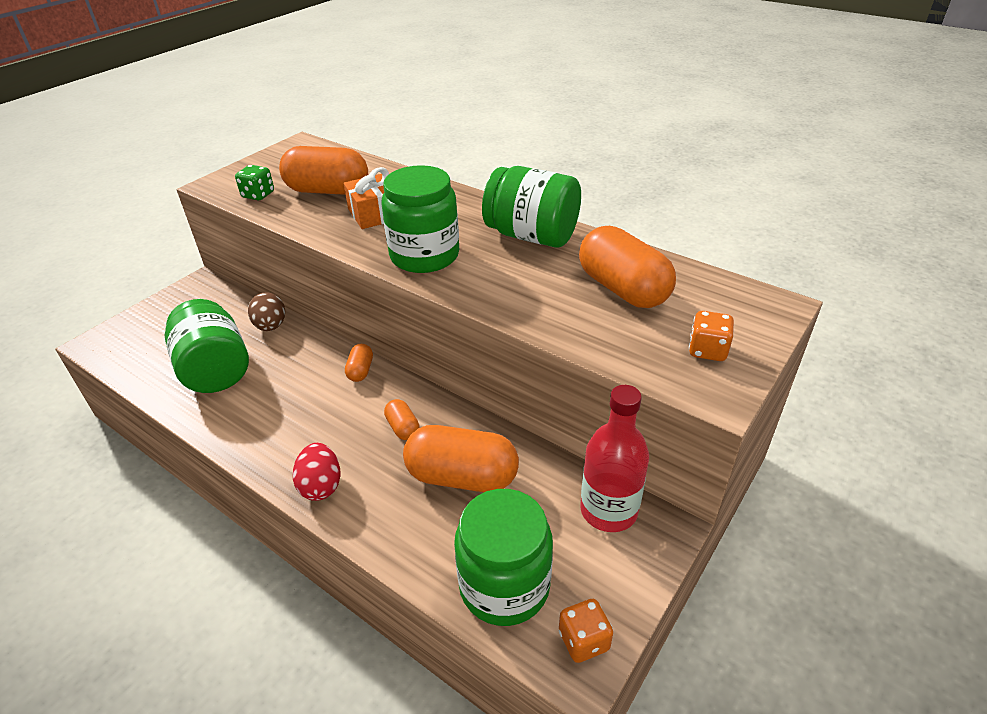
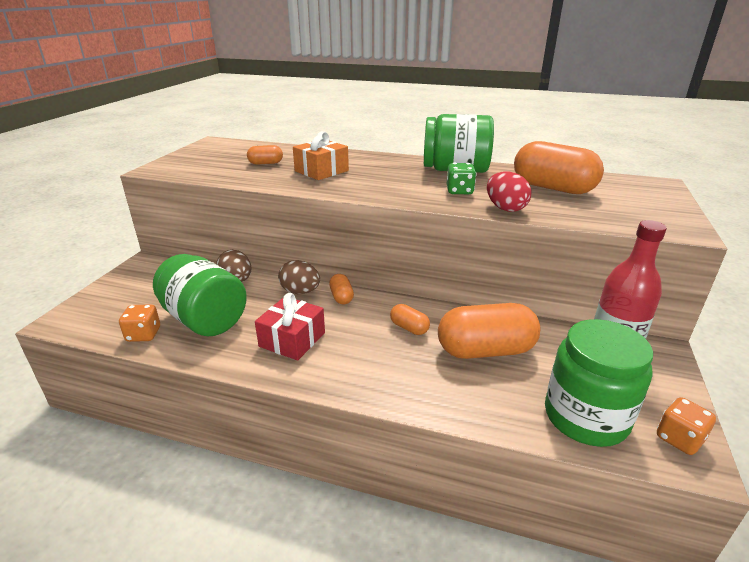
camera: 20 degrees left, 10 degrees down
green dice [235,165,274,200] -> green dice moved to [447,162,476,194]
orange capsule [279,146,368,195] -> orange capsule [247,145,283,165], size x0.47
red egg [293,443,341,501] -> red egg moved to [487,171,531,212]
green jar [381,165,459,273] -> none
orange dice [689,311,734,361] -> orange dice moved to [119,304,160,342]
none -> red gift [255,293,325,361]
none -> brown egg [278,260,320,294]

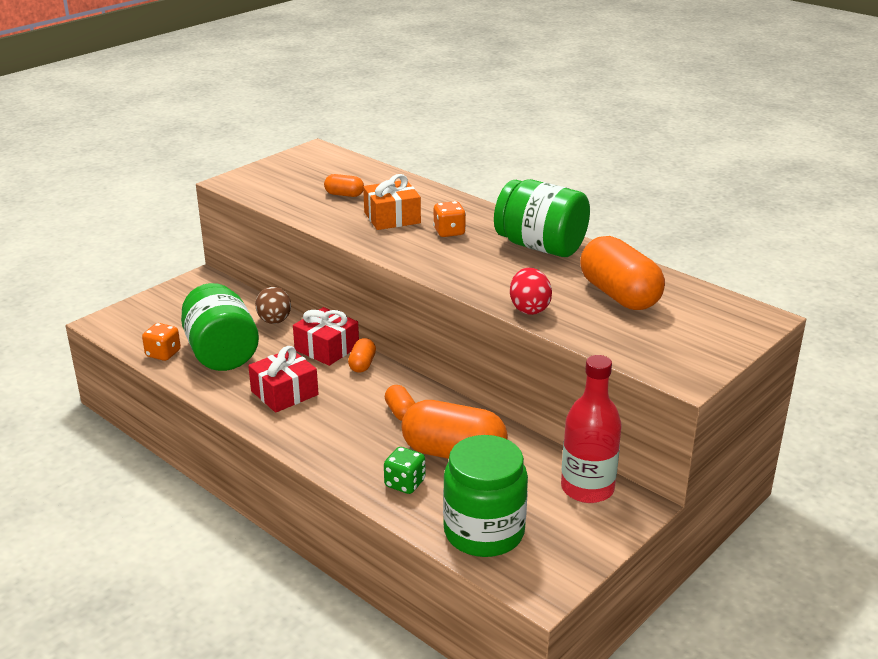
camera: 25 degrees right, 0 degrees up
brown egg [278,260,320,294] -> red gift [293,307,359,366]
green dice [447,162,476,194] -> green dice moved to [384,447,425,494]
orange dice [657,397,716,455] -> orange dice moved to [433,201,466,237]

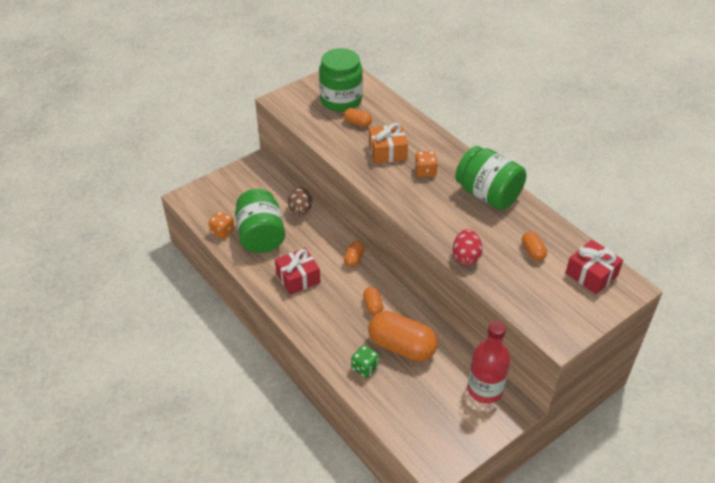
camera: 10 degrees right, 15 degrees up
red gift [293,307,359,366] -> red gift moved to [566,240,623,294]
green jar [443,435,528,557] -> green jar moved to [319,48,363,112]
orange capsule [580,236,665,310] -> orange capsule [522,231,547,261], size x0.47

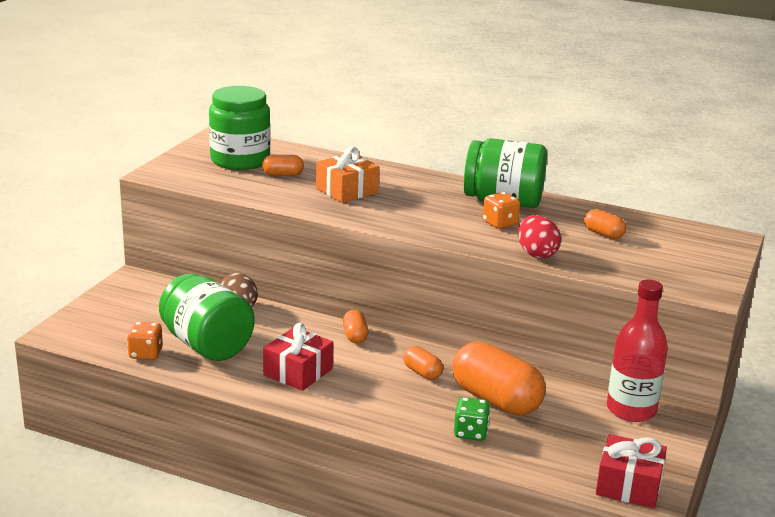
camera: 30 degrees left, 20 degrees down
orange capsule [368,311,438,362] -> orange capsule turned 45 degrees clockwise [452,342,546,415]
orange dice [415,151,438,177] -> orange dice moved to [483,192,520,229]
red gift [566,240,623,294] -> red gift moved to [596,434,667,508]

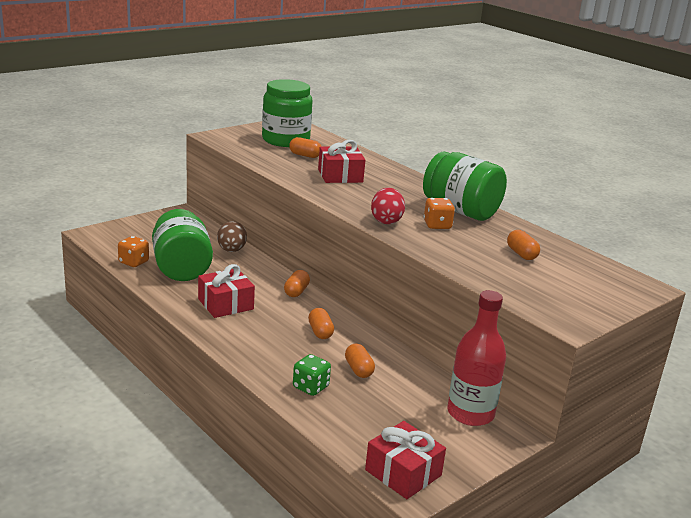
camera: 25 degrees right, 0 degrees up
orange gift [316,147,379,203] -> red gift [318,140,365,183]
orange capsule [452,342,546,415] -> orange capsule [345,344,375,378], size x0.47
red egg [518,215,561,259] -> red egg moved to [371,188,405,224]

